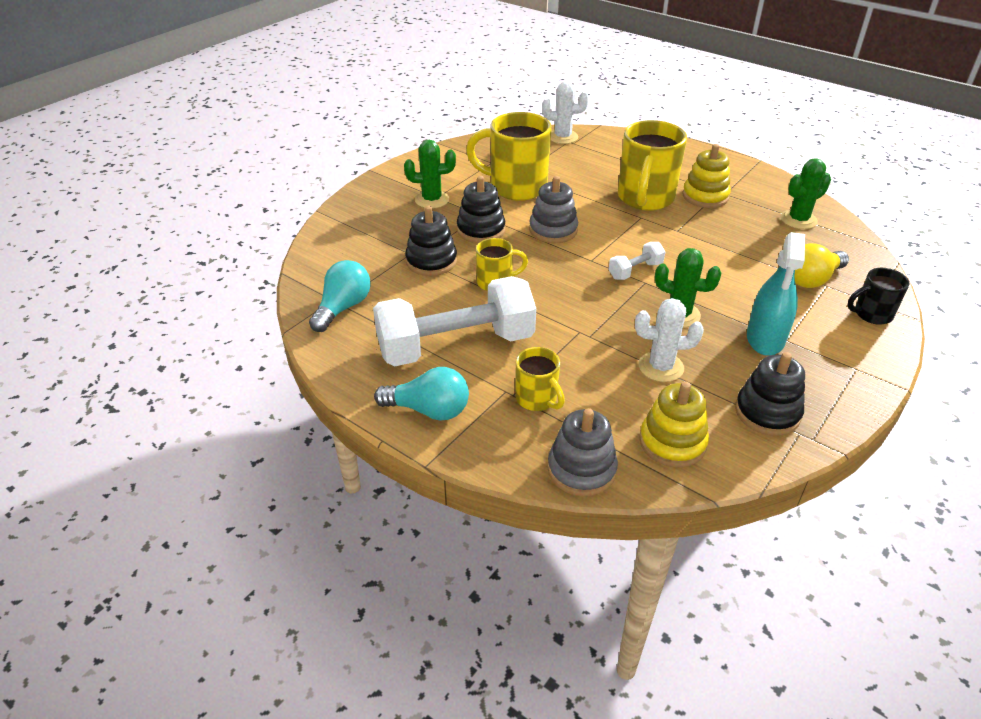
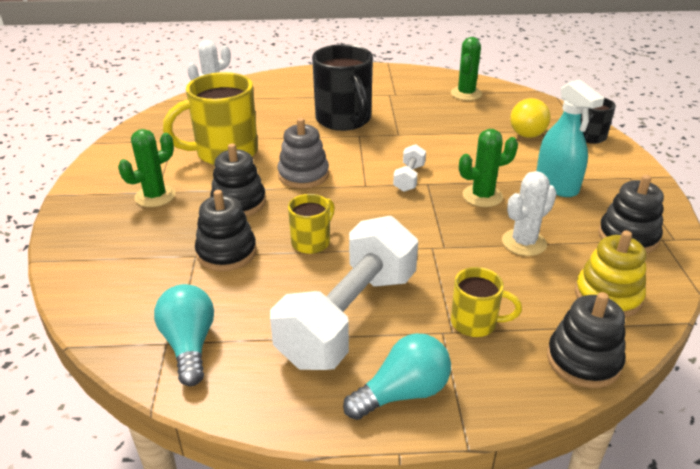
camera: 40 degrees left, 5 degrees down
grey stacking toy [547,408,618,496] -> black stacking toy [547,292,625,388]
yellow mug [618,120,687,211] -> black mug [312,44,373,131]
yellow stacking toy [683,144,731,208] -> none

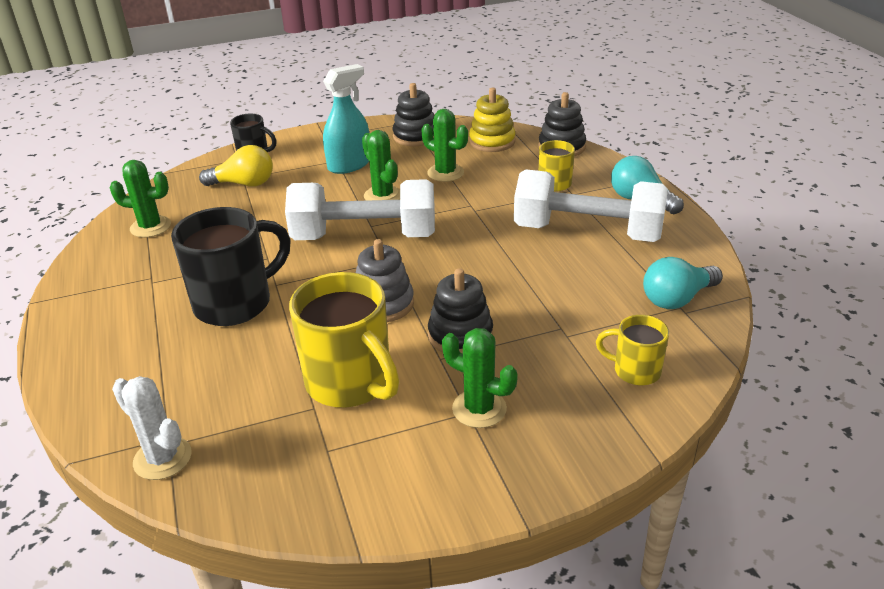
camera: 105 degrees left, 0 degrees up
black stacking toy [195,190,257,271] -> none
yellow mug [288,194,335,254] -> yellow mug moved to [596,315,669,385]
white dumbbell [393,144,426,192] -> white dumbbell [285,179,435,240], size x2.35
white cactus [502,171,557,256] -> green cactus [421,109,468,182]

